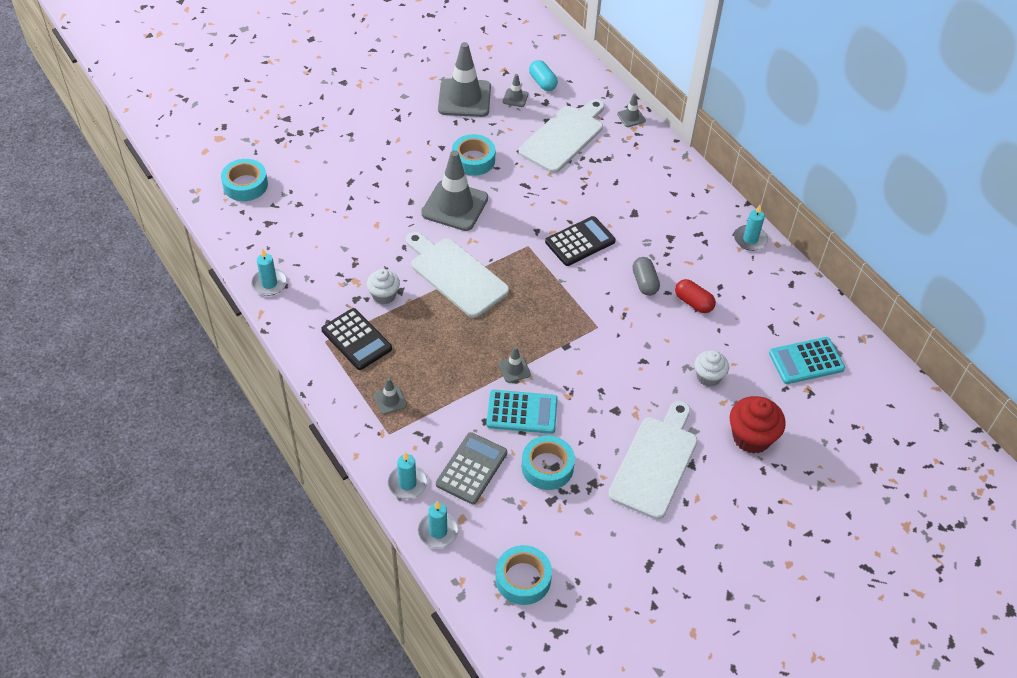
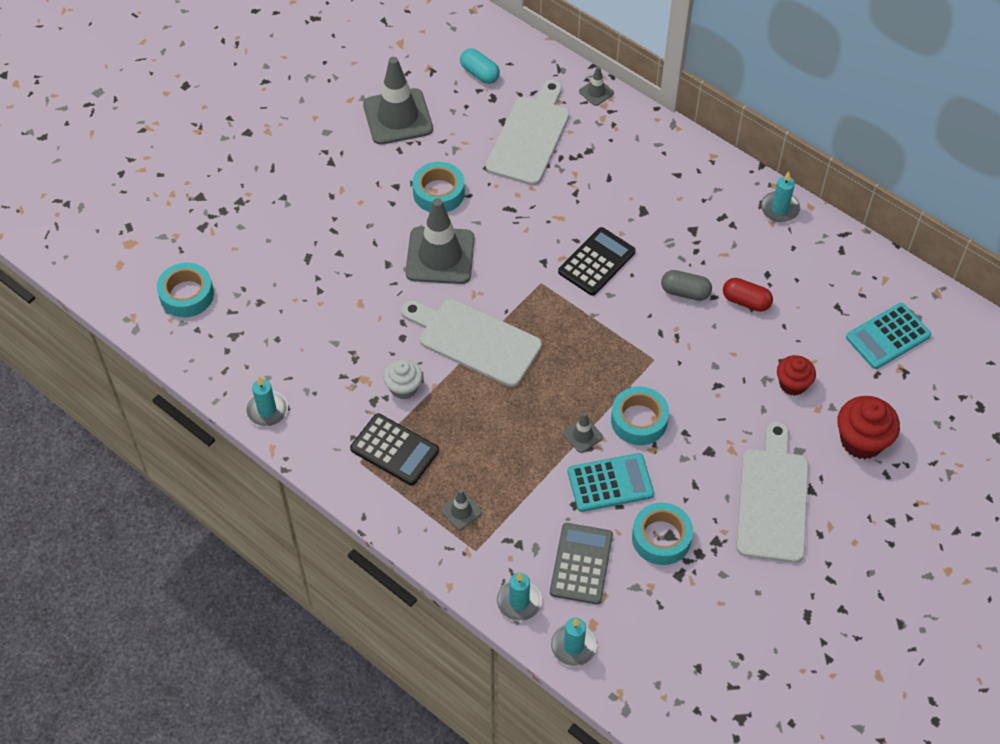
camera: 15 degrees left, 5 degrees up
turquoise tape [496,545,552,605] -> turquoise tape moved to [611,386,669,445]
grey traffic cone [503,74,528,107] -> none
grey capsule [632,257,660,296] -> grey capsule turned 45 degrees counterclockwise [661,270,712,301]
white cupcake [694,351,729,387] -> red cupcake [777,355,816,396]

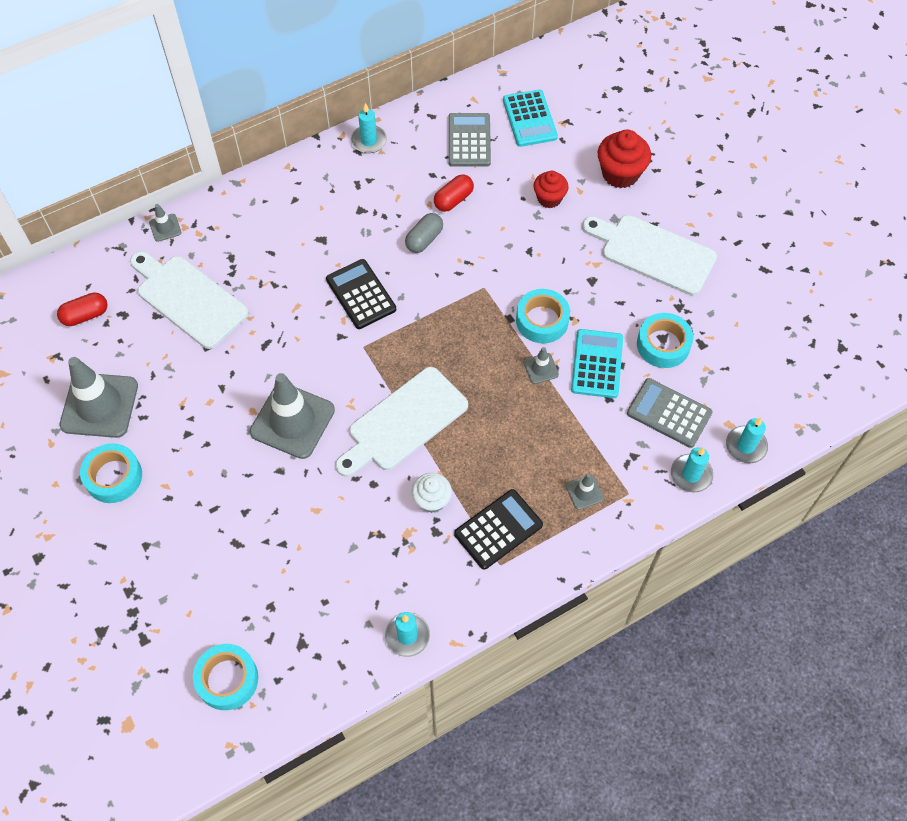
camera: 70 degrees left, 5 degrees up
turquoise tape [412,162,465,212] -> turquoise tape moved to [80,443,142,503]
turquoise capsule [460,48,500,84] -> red capsule [57,292,107,326]
none -> grey calculator [448,113,491,167]

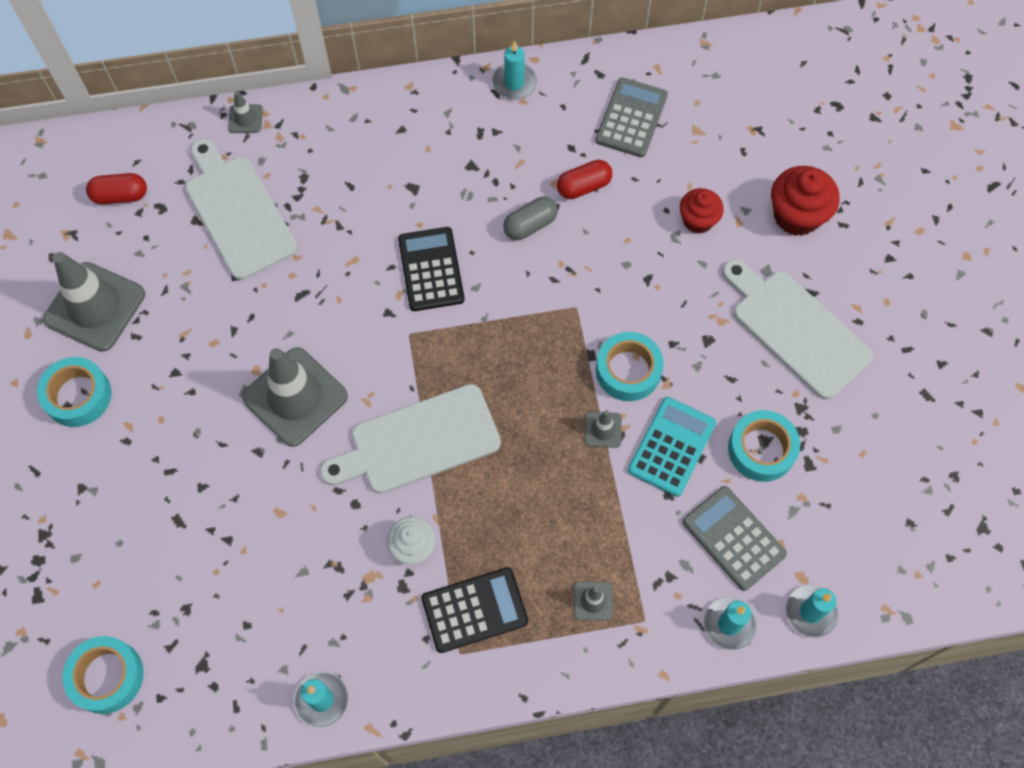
camera: 20 degrees right, 5 degrees up
turquoise calculator [503,90,558,147] -> none

